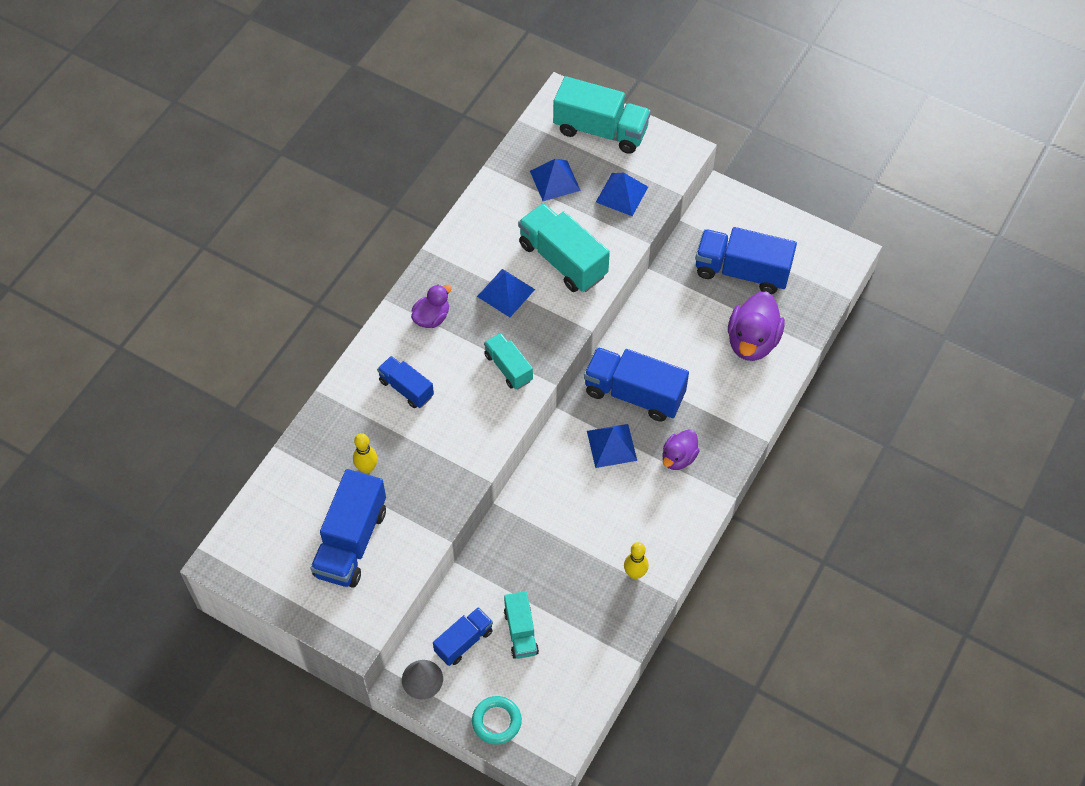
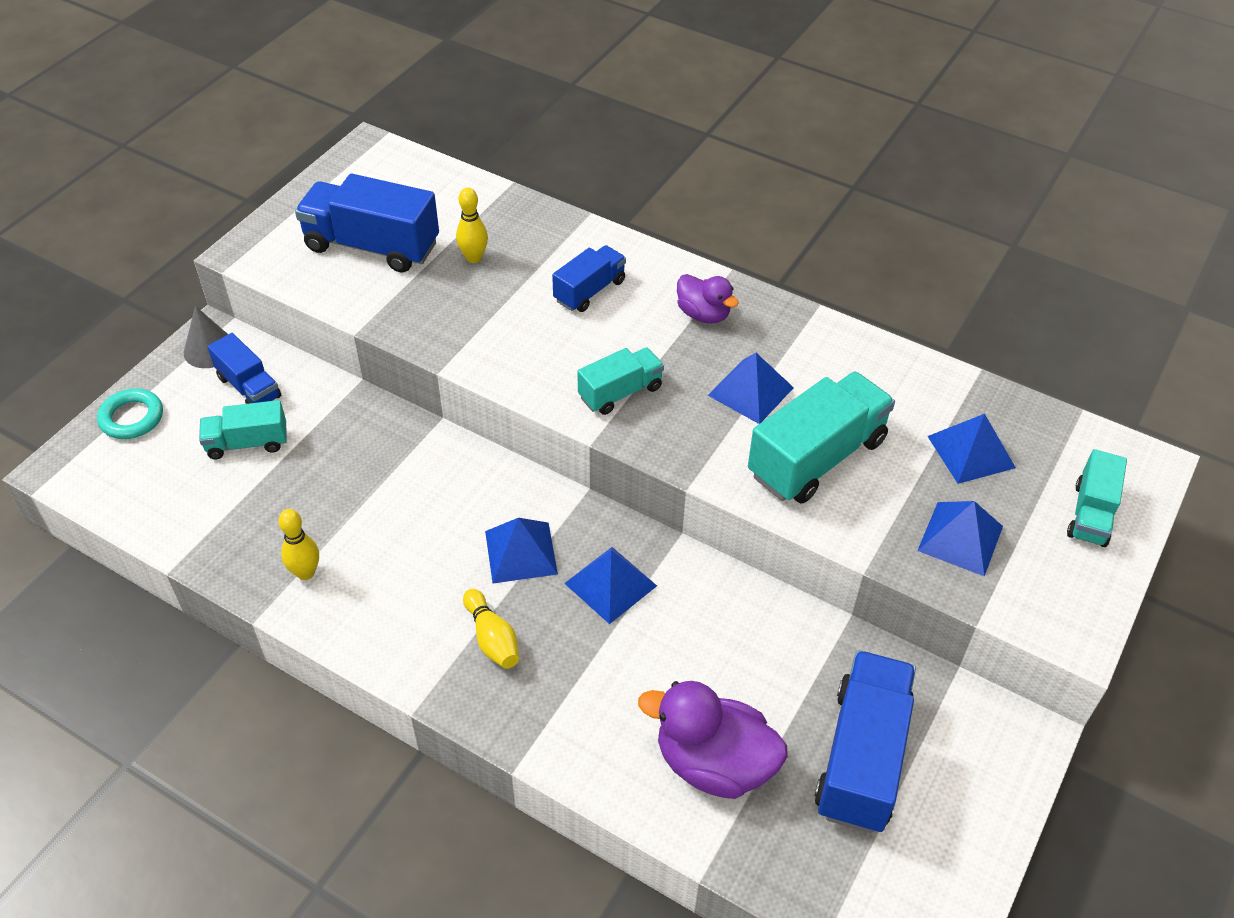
camera: 90 degrees right, 10 degrees down
turquoise truck [553,76,651,154] -> turquoise truck [1067,449,1127,547], size x0.58
blue truck [584,347,689,422] -> blue pyramid [564,547,657,624]
purple duck [662,429,700,470] -> yellow bowling pin [463,589,519,669]

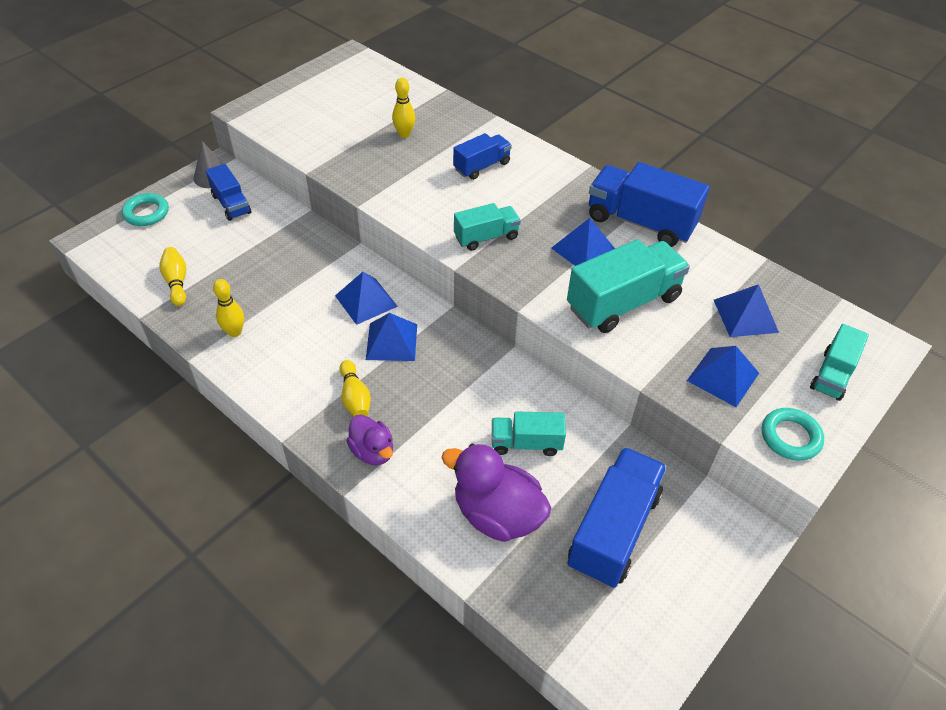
camera: 10 degrees right, 0 degrees up
turquoise truck [199,400,287,459] -> turquoise truck moved to [492,411,566,456]
blue truck [295,174,439,273] -> blue truck moved to [589,162,710,247]
blue pyramid [564,547,657,624] -> blue pyramid moved to [335,272,398,325]
purple duck [677,274,739,324] -> purple duck moved to [346,414,393,465]
none -> yellow bowling pin [159,247,186,306]
none -> turquoise ring [762,408,824,461]

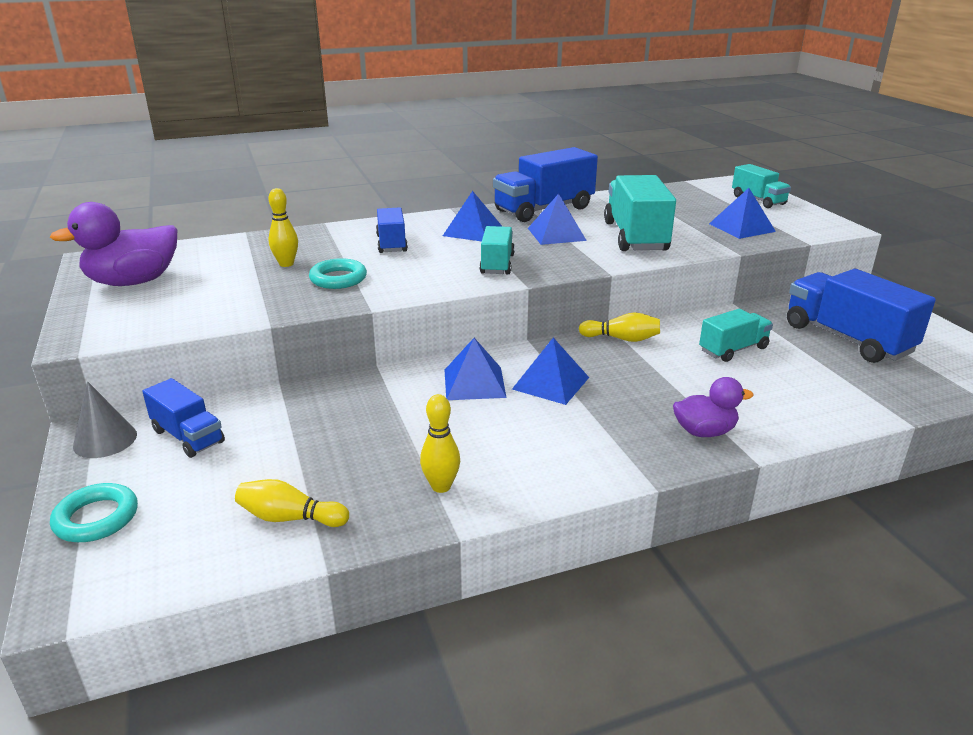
camera: 60 degrees left, 20 degrees down
blue truck [206,164,251,221] -> blue truck turned 45 degrees clockwise [142,378,225,458]
yellow bowling pin [340,360,371,417] -> yellow bowling pin moved to [579,312,660,342]
purple duck [441,444,551,542] -> purple duck moved to [50,202,177,286]
turquoise truck [492,411,566,456] -> turquoise truck turned 150 degrees counterclockwise [699,309,773,362]
blue pyramid [714,284,779,337] -> blue pyramid moved to [443,191,503,241]
turquoise ring [762,408,824,461] -> turquoise ring moved to [309,258,367,289]

